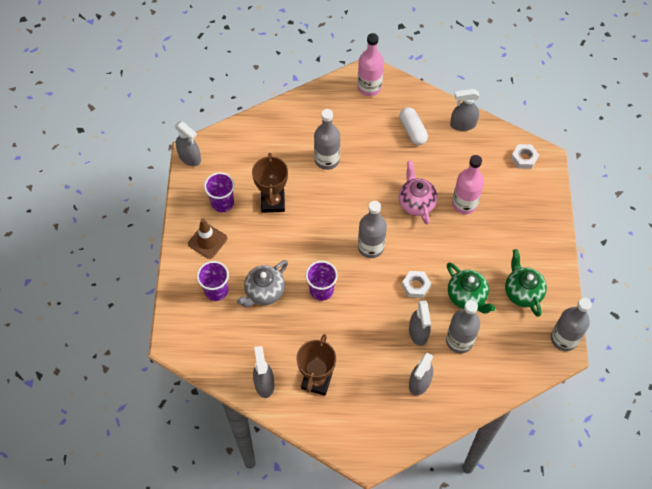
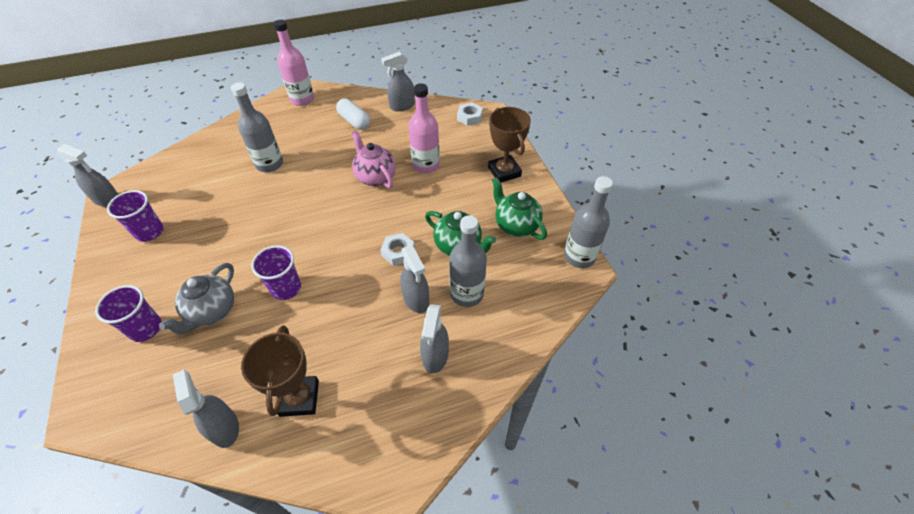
camera: 20 degrees left, 10 degrees down
brown traffic cone [188,218,227,259] -> none
brown trophy [252,153,288,213] -> brown trophy moved to [488,107,531,182]
grey bottle [358,201,387,258] -> none

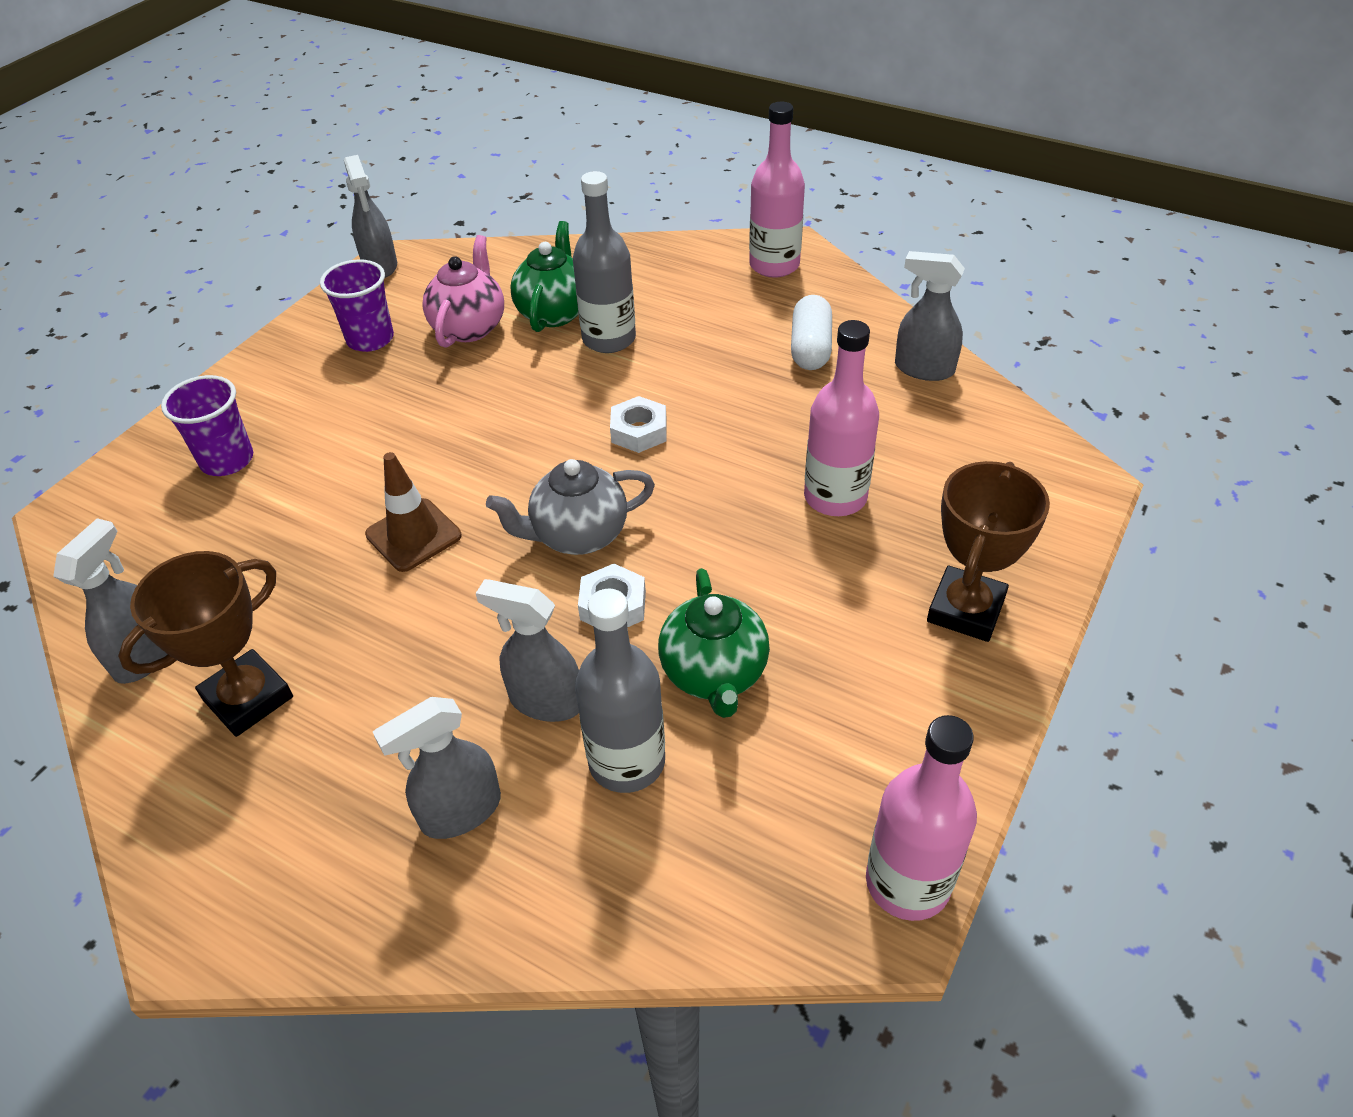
camera: 50 degrees right, 5 degrees down
grey teapot [159,263,234,334] -> grey teapot moved to [486,459,655,555]
purple cup [251,245,301,300] -> brown traffic cone [365,452,461,572]
pink teapot [352,131,396,188] -> pink teapot moved to [422,235,504,348]
grey spray bottle [400,245,429,313] -> grey spray bottle turned 90 degrees clockwise [476,579,579,722]
white nut [457,102,483,126] -> white nut moved to [610,396,667,453]
green teapot [492,177,547,240] -> green teapot moved to [510,221,579,332]
grey bottle [564,176,613,268] -> pink bottle [866,715,977,921]

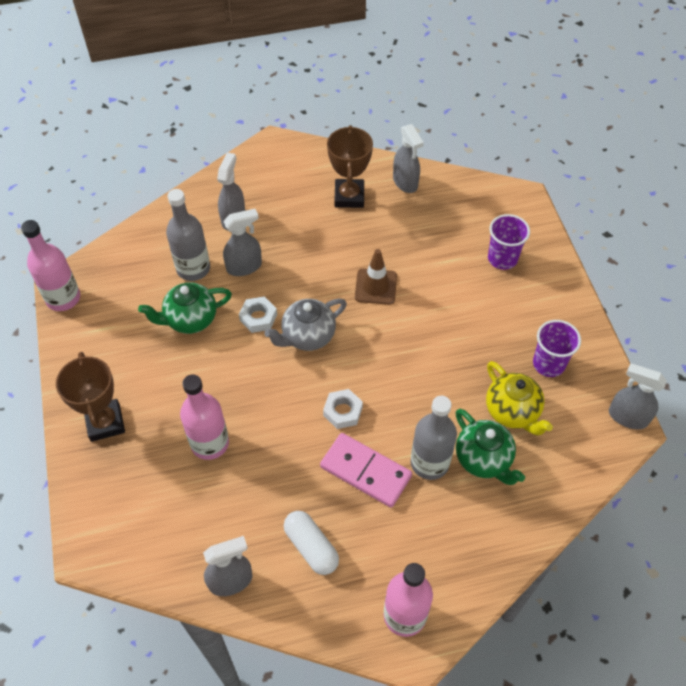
camera: 135 degrees right, 10 degrees up
pink teapot [422,235,504,348] -> yellow teapot [486,361,553,436]
grey teapot [486,459,655,555] -> grey teapot turned 150 degrees counterclockwise [265,299,347,351]
green teapot [658,568,770,718] -> green teapot turned 60 degrees counterclockwise [138,282,232,334]
none -> pink domino [320,433,412,508]

